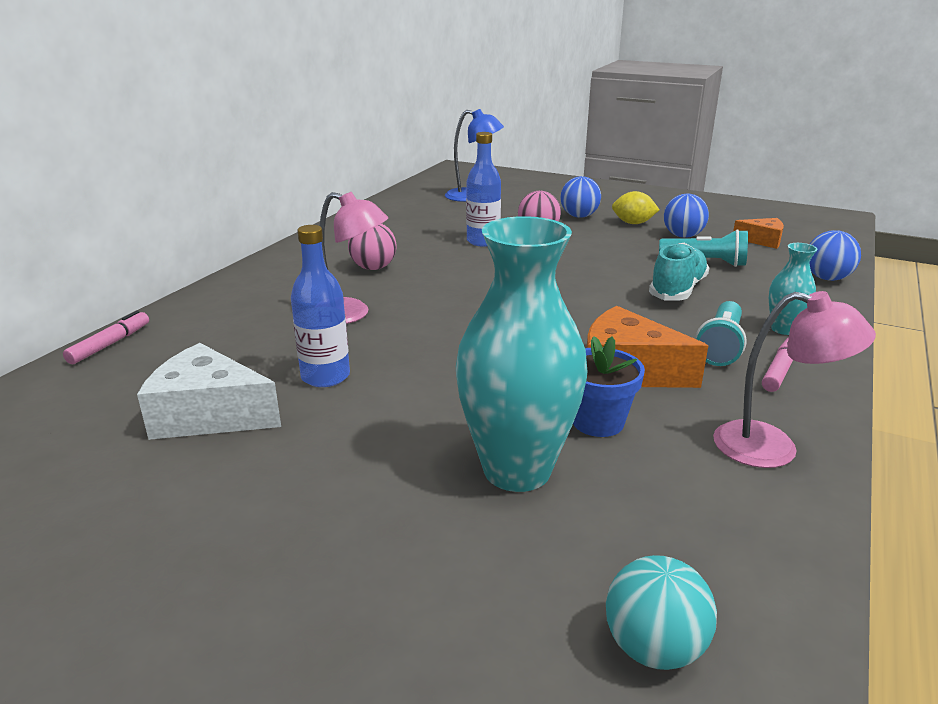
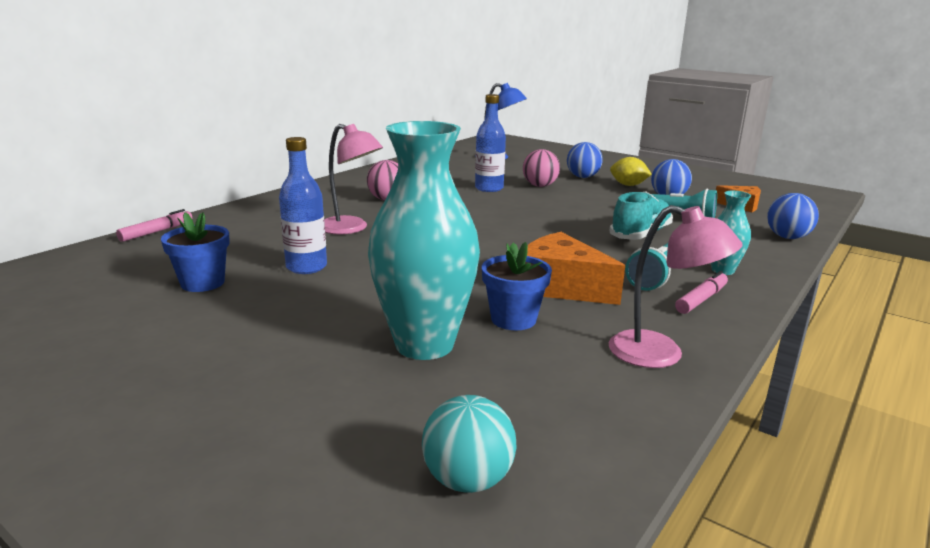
camera: 10 degrees right, 5 degrees down
white cheese [137,343,281,440] -> blue flower pot [161,212,230,292]

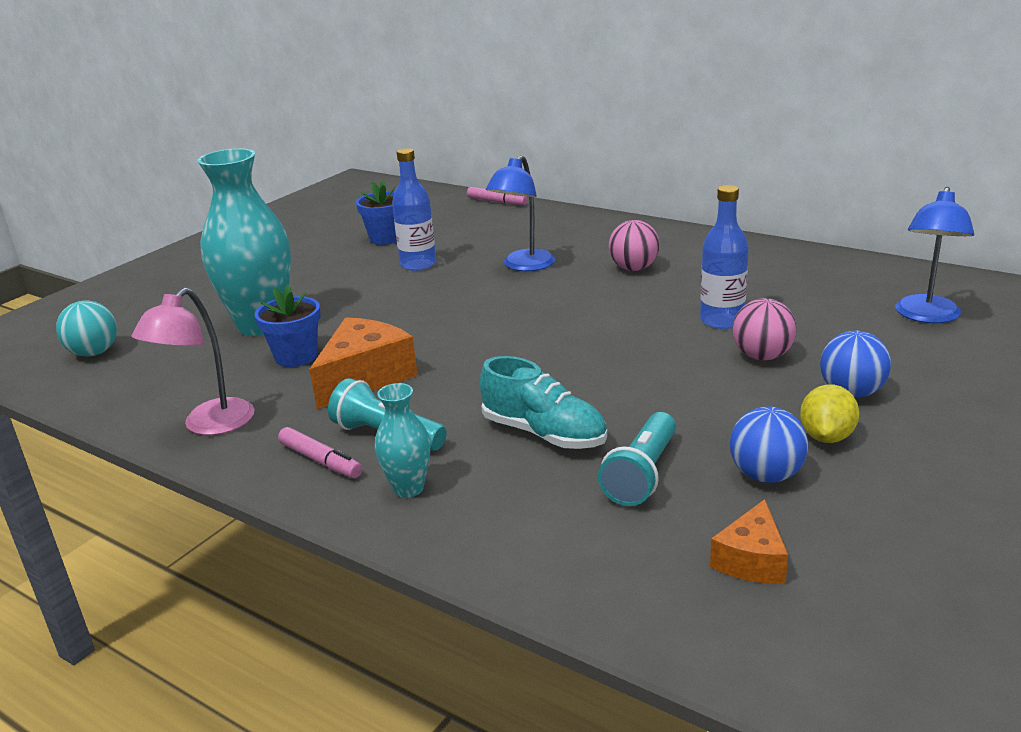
camera: 90 degrees right, 5 degrees up
pink lamp [324,124,383,234] -> blue lamp [486,155,555,271]
blue ball [767,193,819,239] -> none

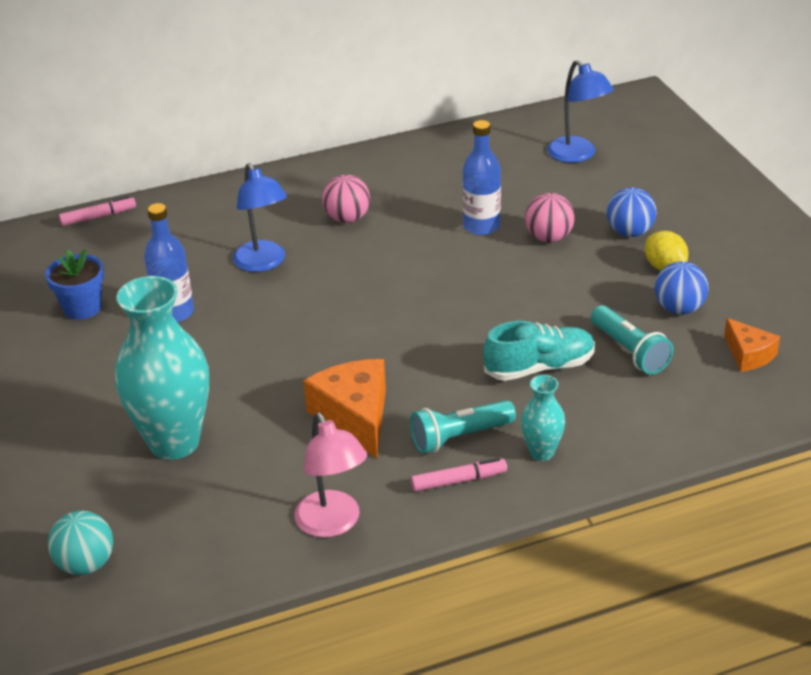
camera: 55 degrees left, 10 degrees up
blue flower pot [255,285,321,367] -> none

